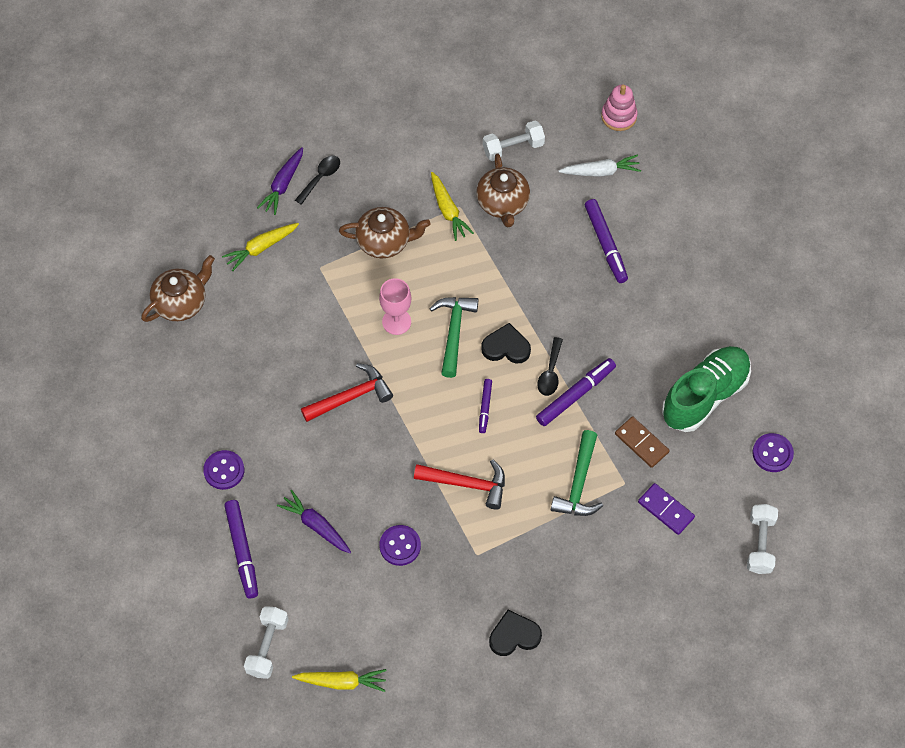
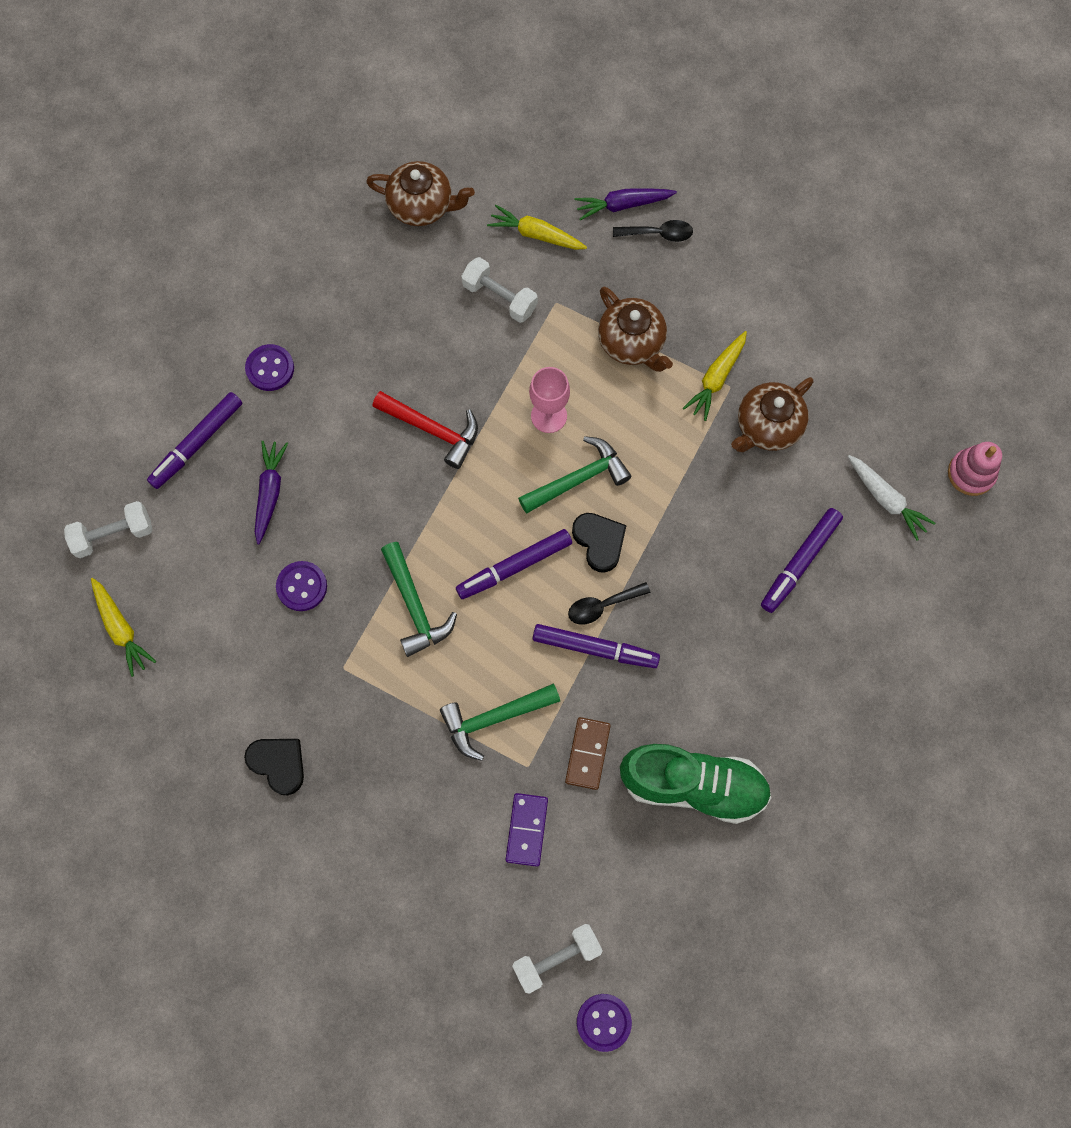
camera: 55 degrees right, 10 degrees up
red hammer [414,459,505,510] -> green hammer [381,542,457,657]
purple marker [479,379,492,433] -> purple marker [456,529,572,599], size x1.72
white dumbbell [483,121,545,161] -> white dumbbell moved to [461,257,538,323]
purple button [752,433,794,472] -> purple button moved to [577,994,632,1052]

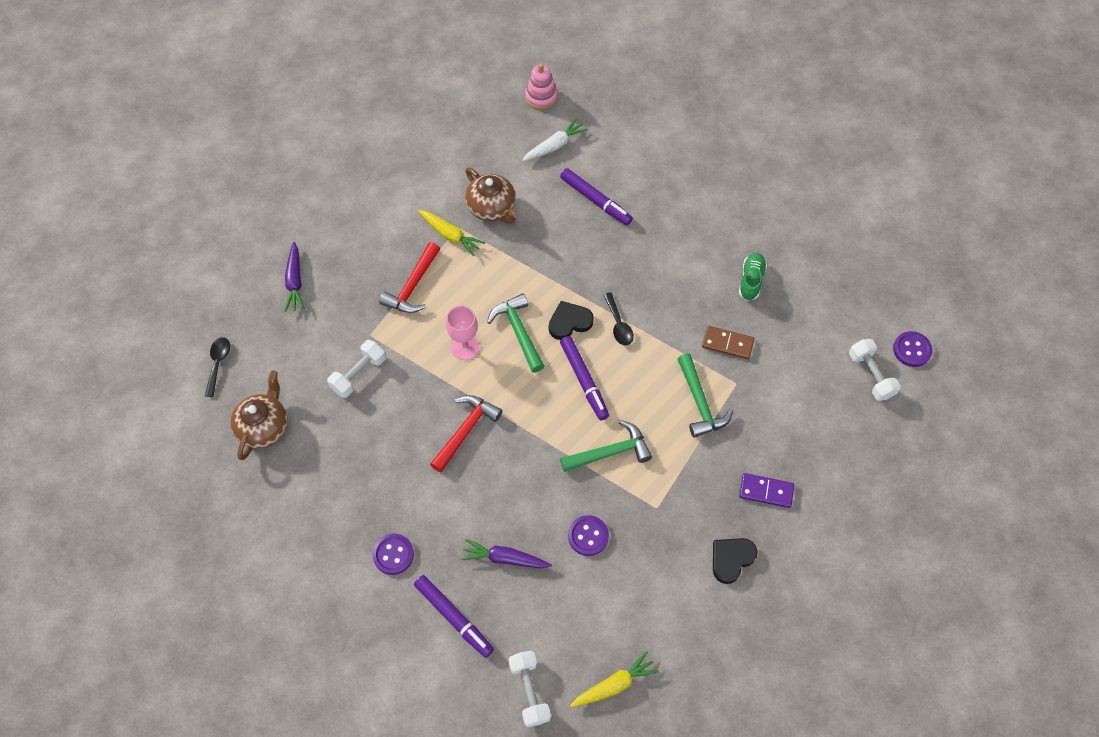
camera: 85 degrees left, 10 degrees down
yellow carrot [487,205,587,250] -> none
purple domino [506,793,548,867] -> purple domino moved to [739,473,794,508]
purple marker [533,624,660,668] -> none
brown teapot [598,287,673,372] -> red hammer [379,242,440,313]
black spoon [613,220,693,242] -> black spoon moved to [205,337,230,397]
green shoe [620,744,771,824] -> green shoe [739,253,767,301], size x0.52

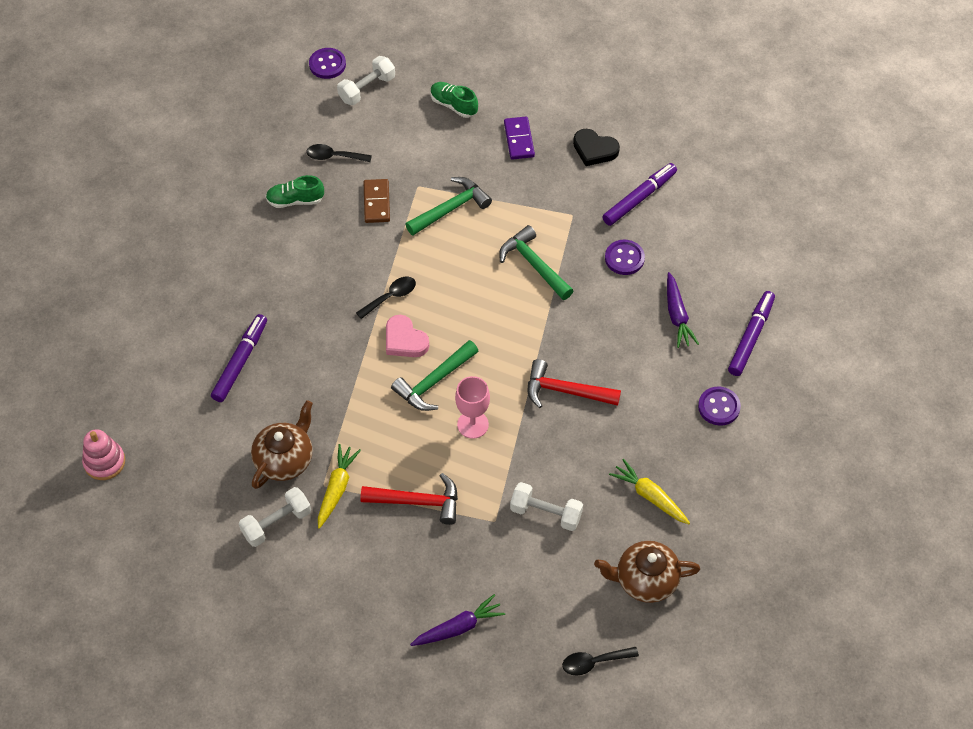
camera: 110 degrees left, 5 degrees down
white dumbbell [509,651,551,727] -> white dumbbell moved to [239,487,311,547]
white carrot [522,118,588,161] -> none
black heart [549,301,594,340] -> pink heart [386,315,429,357]
purple marker [560,336,609,420] -> purple marker moved to [602,163,677,226]
yellow carrot [570,651,659,707] -> yellow carrot moved to [609,459,690,524]
none -> black spoon [307,144,372,162]
none -> green shoe [431,82,478,118]

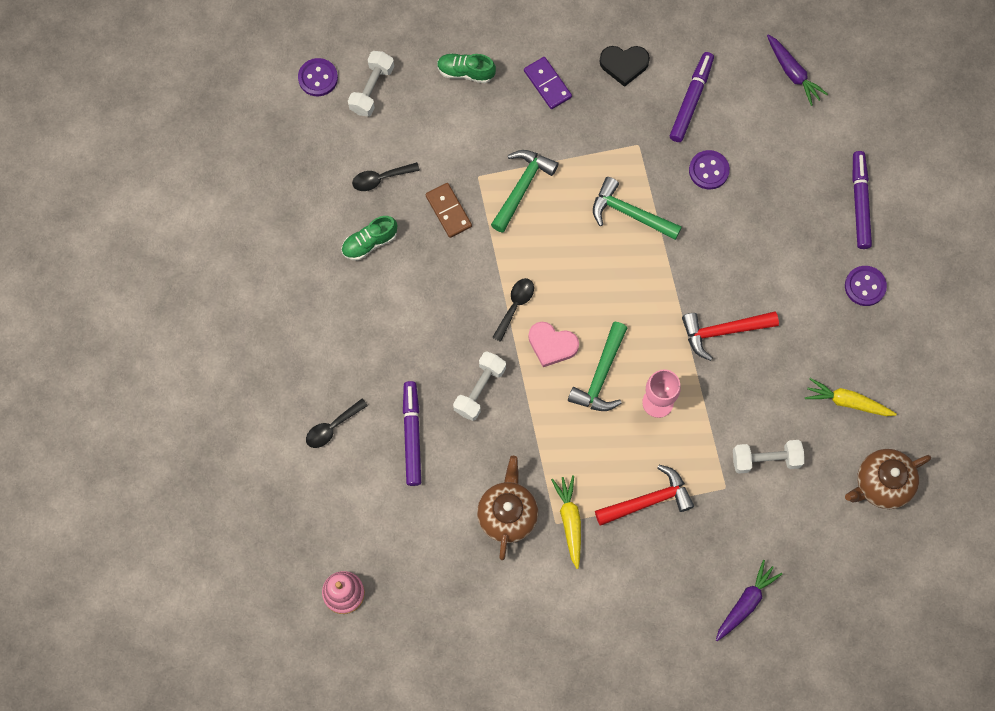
camera: 25 degrees left, 15 degrees up
white dumbbell [239,487,311,547] -> white dumbbell moved to [453,351,506,421]
black spoon [562,647,639,676] -> black spoon moved to [306,399,368,448]
purple carrot [667,272,699,348] -> purple carrot moved to [767,35,828,106]

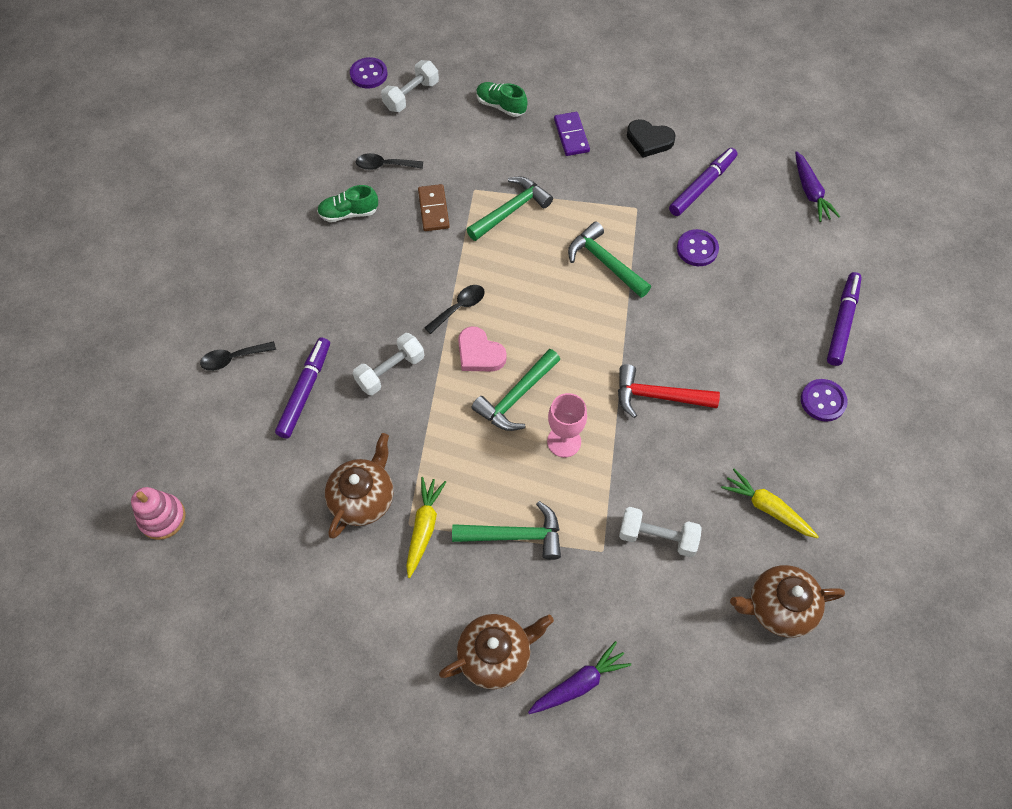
camera: 20 degrees right, 10 degrees down
red hammer [595,465,694,526] -> green hammer [452,501,561,560]
none -> brown teapot [439,614,554,690]

